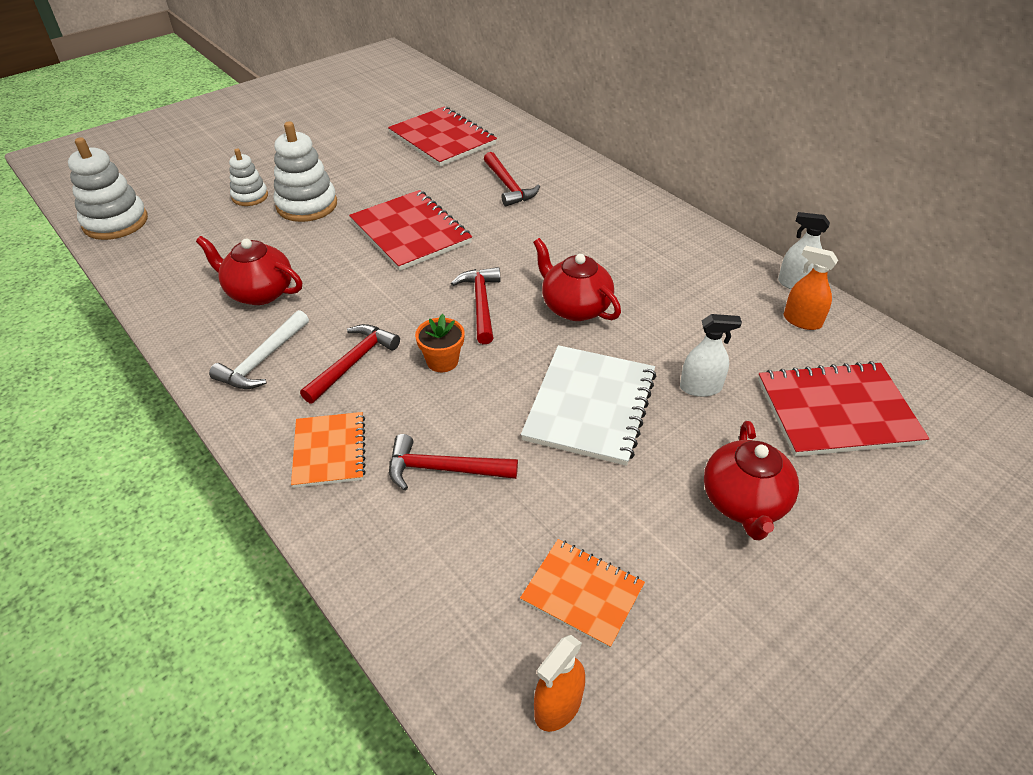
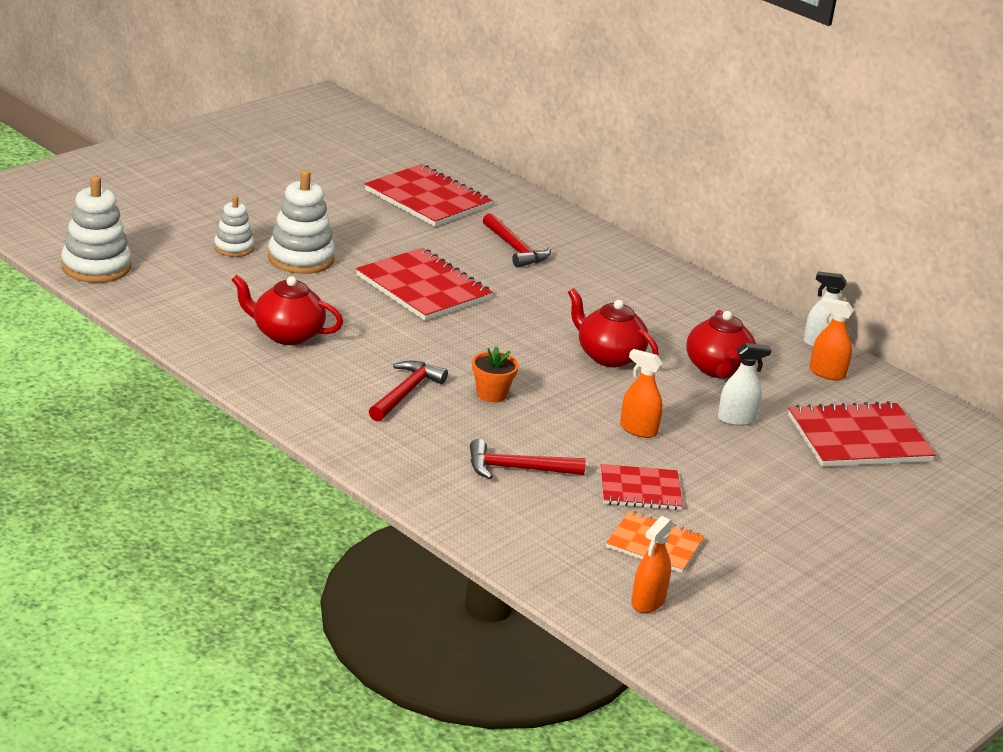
camera: 10 degrees left, 15 degrees down
white hammer [209,310,309,389] -> none
orange notebook [291,412,366,488] -> none
red hammer [451,267,500,344] -> none
white notebook [521,345,656,466] -> orange spray bottle [620,349,663,438]
red teapot [704,421,799,540] -> red teapot moved to [686,310,756,378]
none -> red notebook [600,464,683,510]

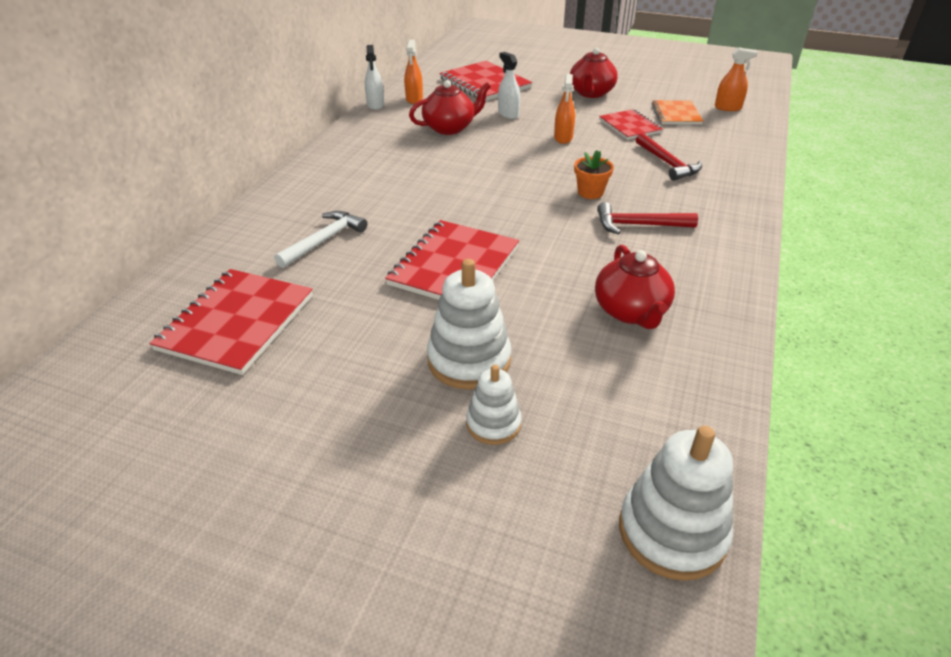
camera: 110 degrees left, 10 degrees up
red hammer [483,213,551,268] -> white hammer [274,211,367,268]
red teapot [568,288,659,367] -> red teapot moved to [570,48,618,98]

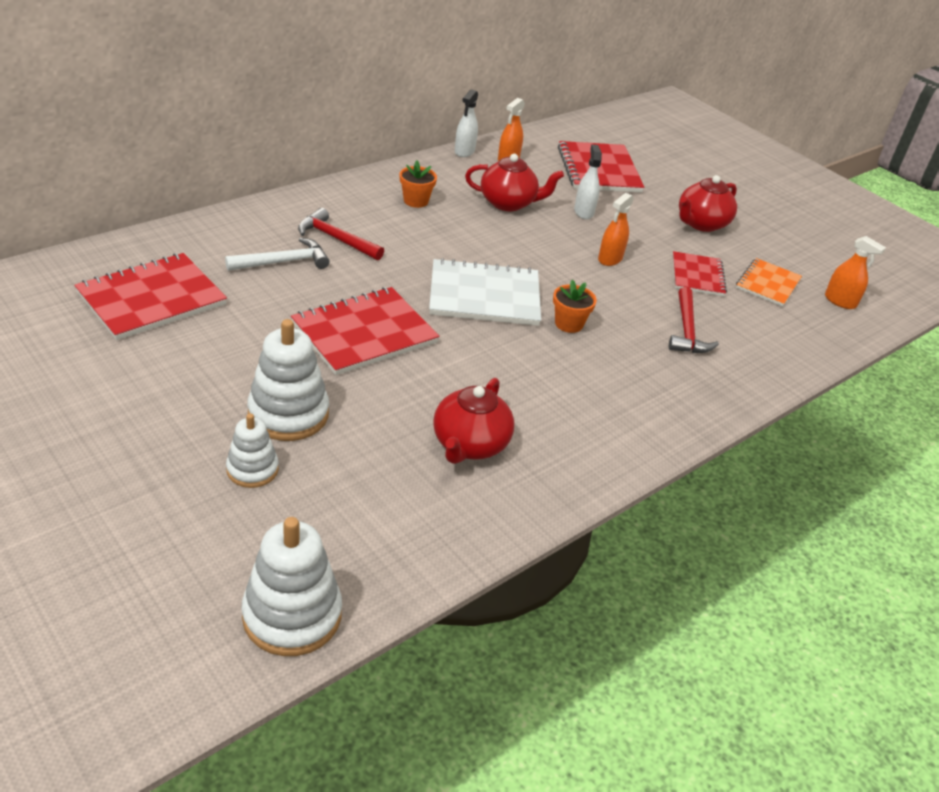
camera: 25 degrees right, 0 degrees up
red hammer [597,202,698,234] -> red hammer moved to [298,208,384,260]
none -> orange flower pot [400,160,437,208]
none -> white notebook [429,258,541,326]

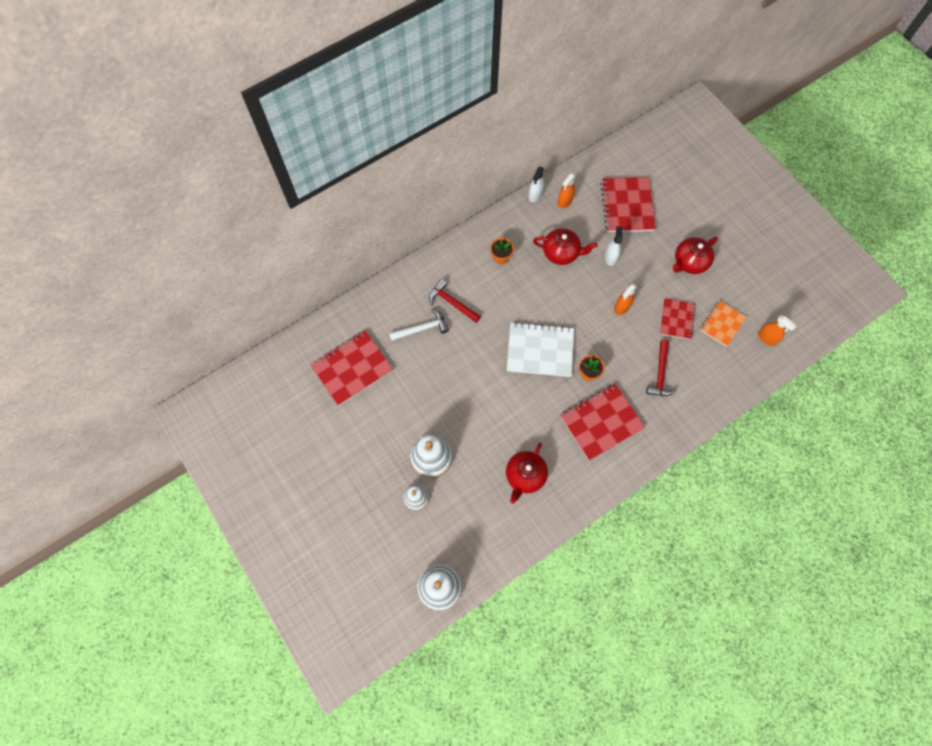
camera: 10 degrees right, 30 degrees up
red notebook [291,287,439,375] -> red notebook moved to [560,384,645,460]

